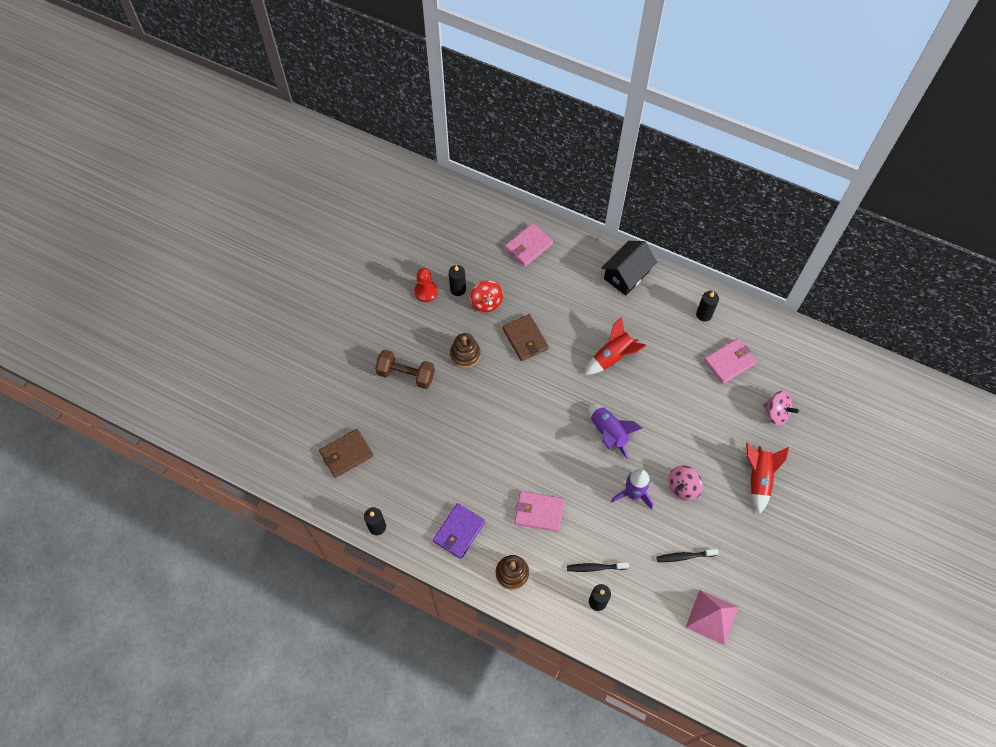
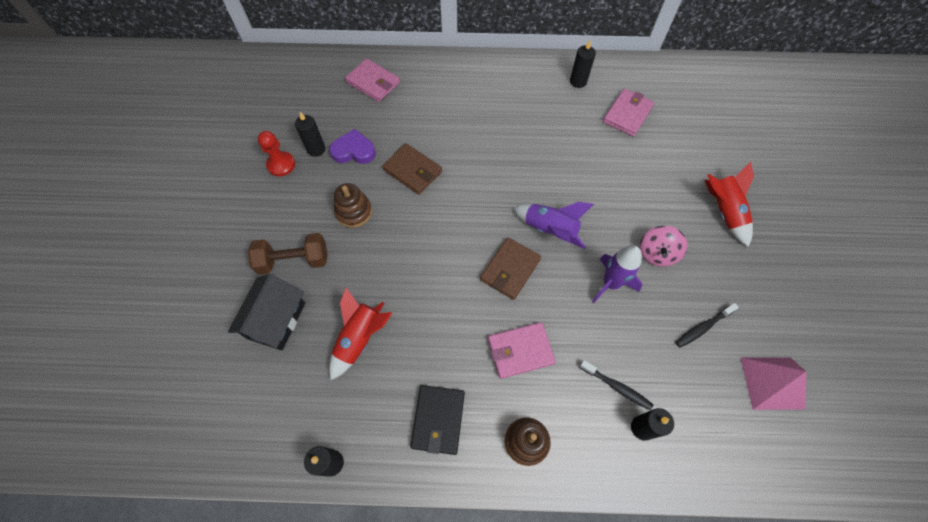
camera: 25 degrees left, 0 degrees up
brown wallet [319,429,373,478] -> brown wallet moved to [480,237,541,300]
purple wallet [433,503,485,559] -> black wallet [410,385,465,455]
red spinning top [470,281,503,312] -> purple heart [329,129,376,164]
pink wallet [505,223,553,267] -> pink wallet turned 75 degrees counterclockwise [345,59,400,102]
black toothbrush [567,562,629,572] -> black toothbrush turned 120 degrees counterclockwise [579,360,654,411]
red rocket [585,316,646,375] -> red rocket moved to [329,287,392,380]
black house [601,241,657,296] -> black house moved to [228,274,305,351]
pink spinning top [763,391,799,426] -> none

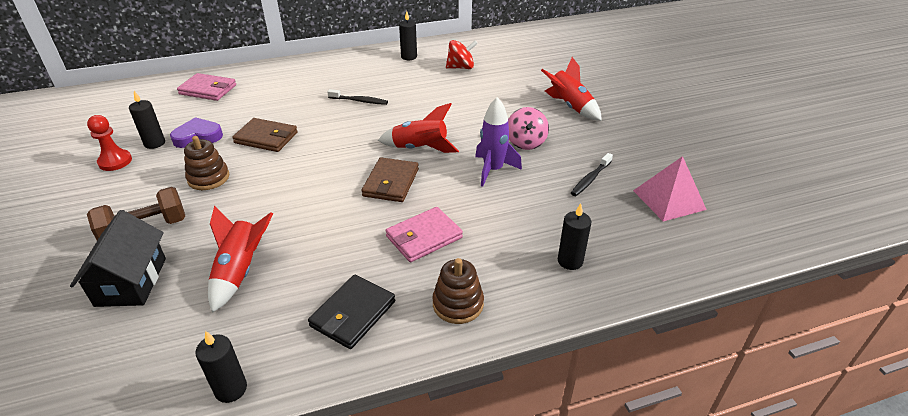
camera: 20 degrees left, 25 degrees down
black wallet [410,385,465,455] -> black wallet turned 45 degrees clockwise [308,275,395,349]
purple rocket [513,202,594,249] -> red rocket [378,103,459,153]
black toothbrush [579,360,654,411] -> black toothbrush moved to [327,89,388,105]
pink wallet [603,89,654,137] -> red spinning top [446,40,478,69]

